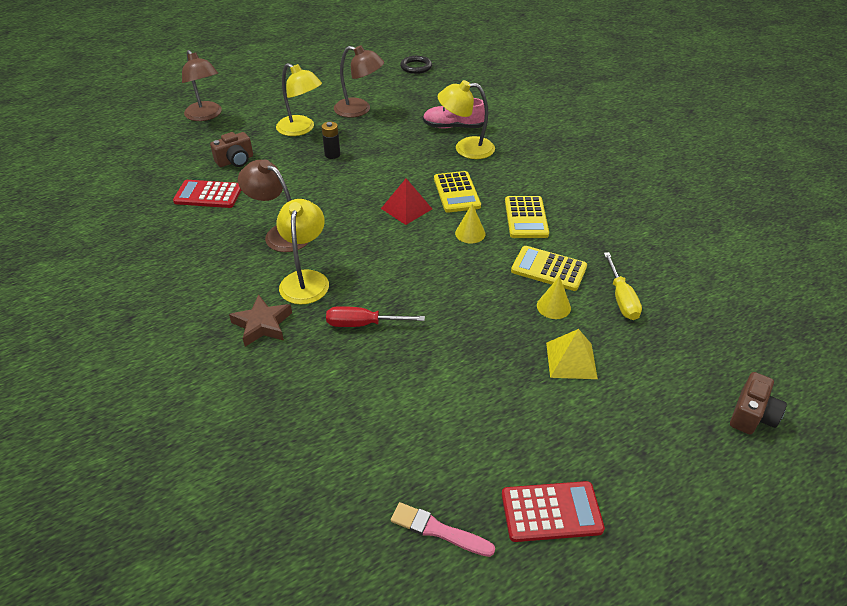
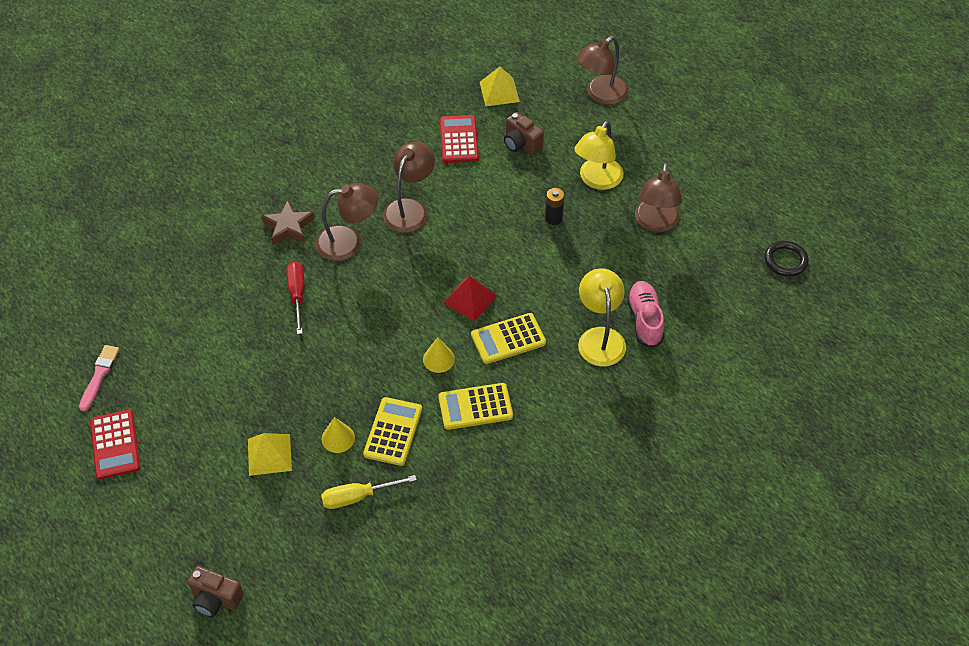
camera: 80 degrees right, 10 degrees up
yellow lamp [276,199,329,304] -> brown lamp [316,183,378,261]
none -> yellow pyramid [480,67,520,106]

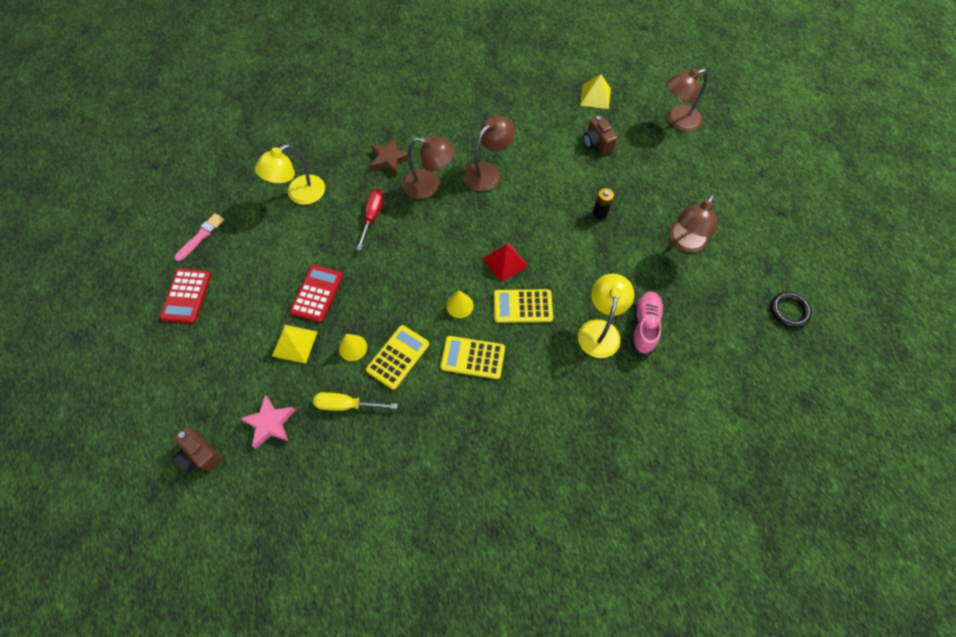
camera: 20 degrees right, 10 degrees up
red calculator [440,115,479,163] -> red calculator moved to [290,265,343,323]
yellow lamp [574,120,623,190] -> yellow lamp moved to [255,144,325,205]
none -> pink star [240,395,296,449]

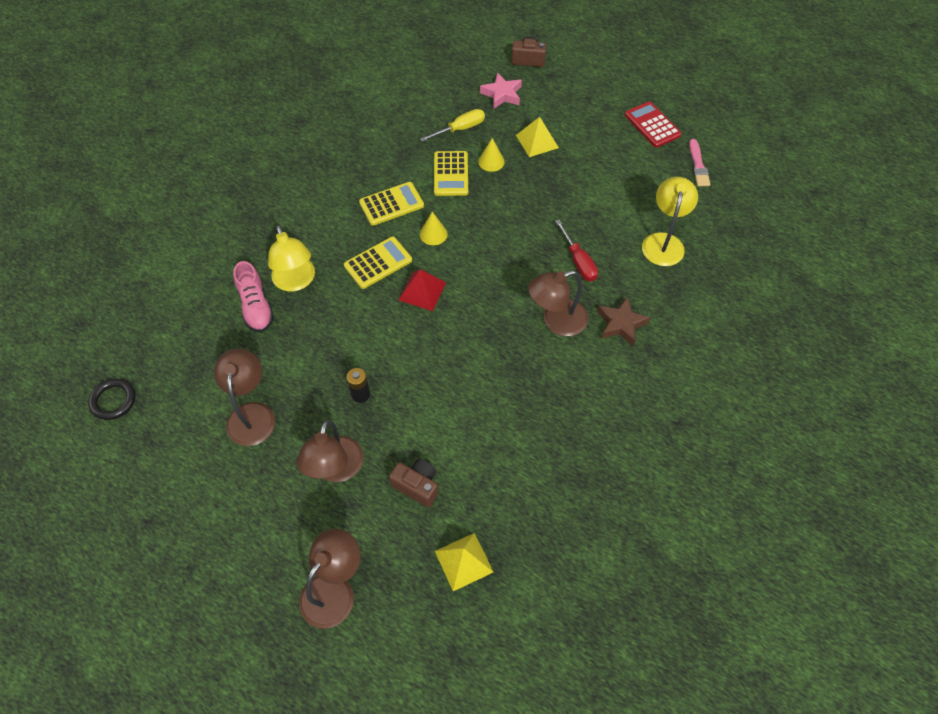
camera: 145 degrees right, 5 degrees down
red calculator [290,265,343,323] -> none
brown lamp [463,115,515,191] -> brown lamp moved to [297,420,364,482]

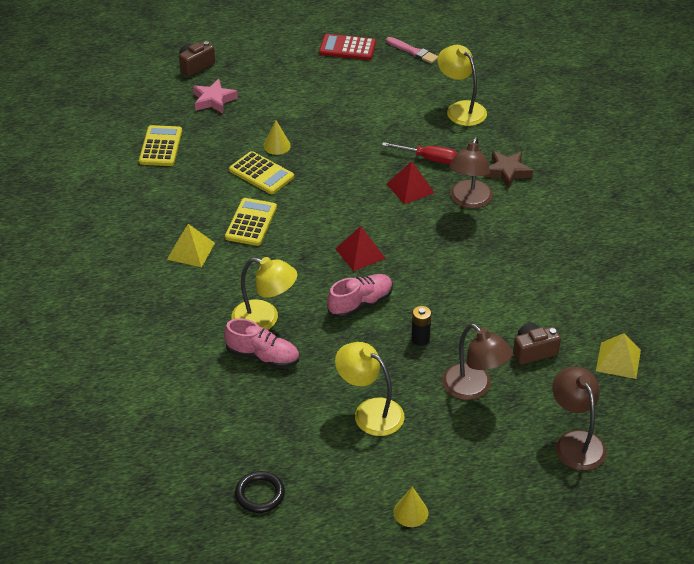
camera: 50 degrees left, 15 degrees down
brown lamp [214,348,275,446] -> yellow lamp [335,342,404,436]
yellow calculator [344,237,412,289] -> yellow calculator moved to [139,125,182,166]
yellow screwdriver [420,109,485,142] -> none
yellow cone [420,212,448,245] -> yellow cone moved to [393,486,428,527]
yellow pyramid [516,117,559,157] -> yellow pyramid moved to [167,224,215,267]
none -> pink shoe [327,274,393,318]
none -> red pyramid [387,161,435,204]

